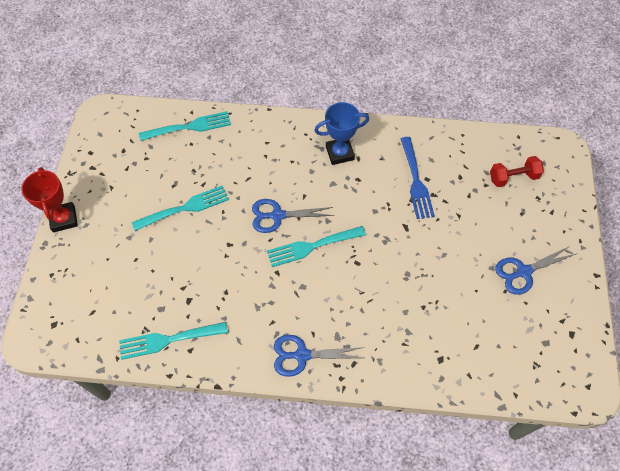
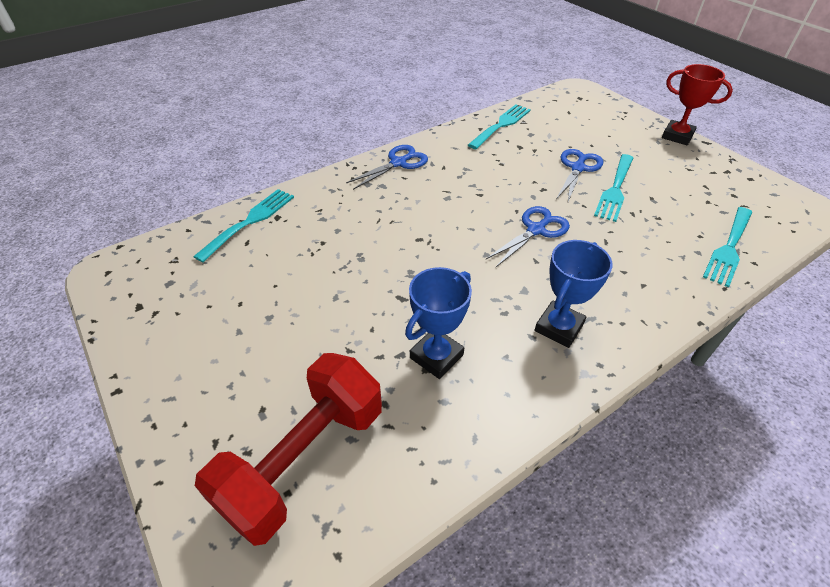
camera: 140 degrees right, 15 degrees down
turquoise fork [267,226,366,267] -> turquoise fork moved to [193,189,294,262]
blue fork [401,137,435,219] -> blue trophy [405,267,472,379]
red dumbbell [490,156,544,187] -> red dumbbell [195,353,382,546], size x1.93
blue scissors [495,246,576,295] -> blue scissors moved to [556,149,603,202]

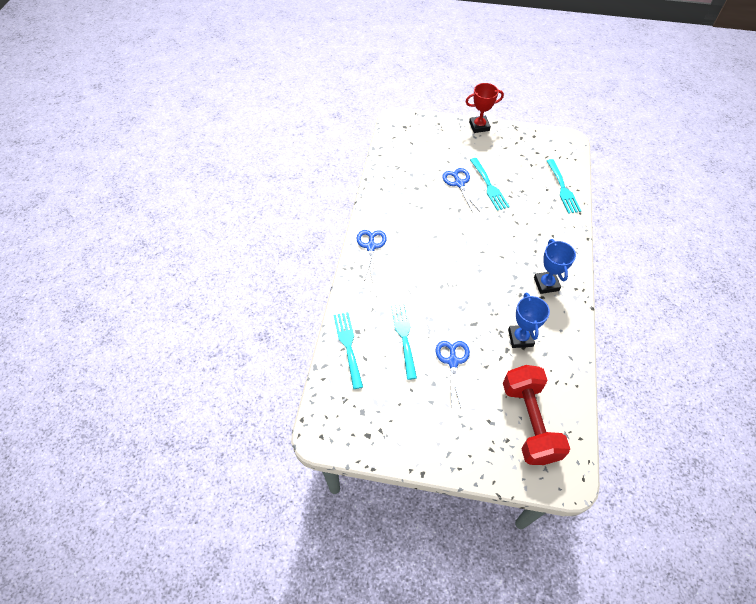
camera: 45 degrees left, 10 degrees up
turquoise fork [468,104,531,149] -> turquoise fork moved to [391,304,417,380]
blue scissors [486,206,570,267] -> blue scissors moved to [436,341,470,408]

